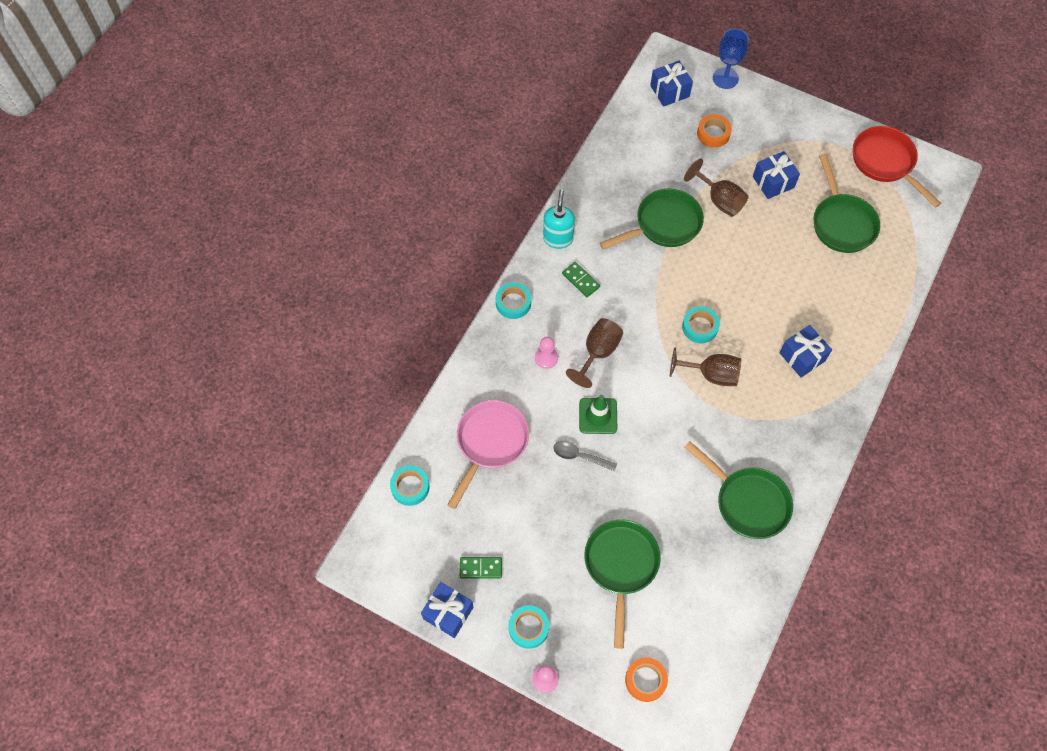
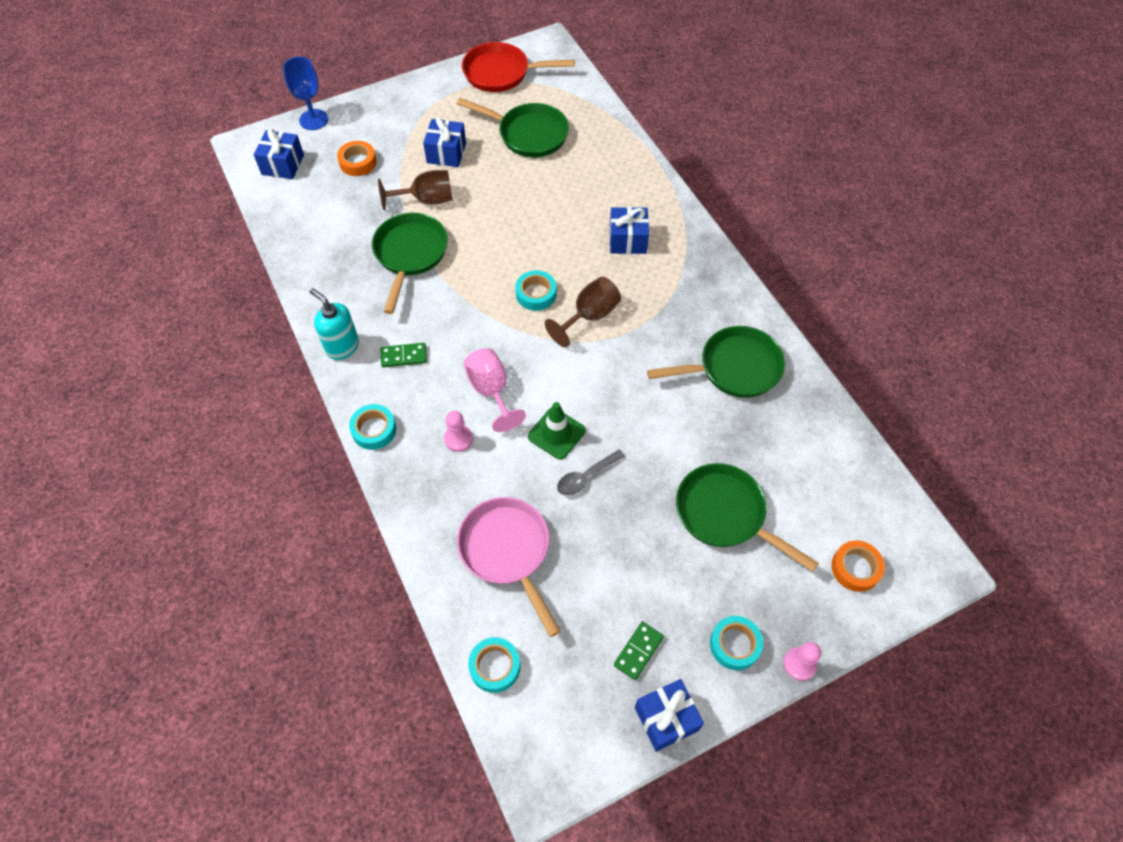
camera: 55 degrees left, 5 degrees down
brown goblet [566,318,623,388] -> pink goblet [464,348,526,432]

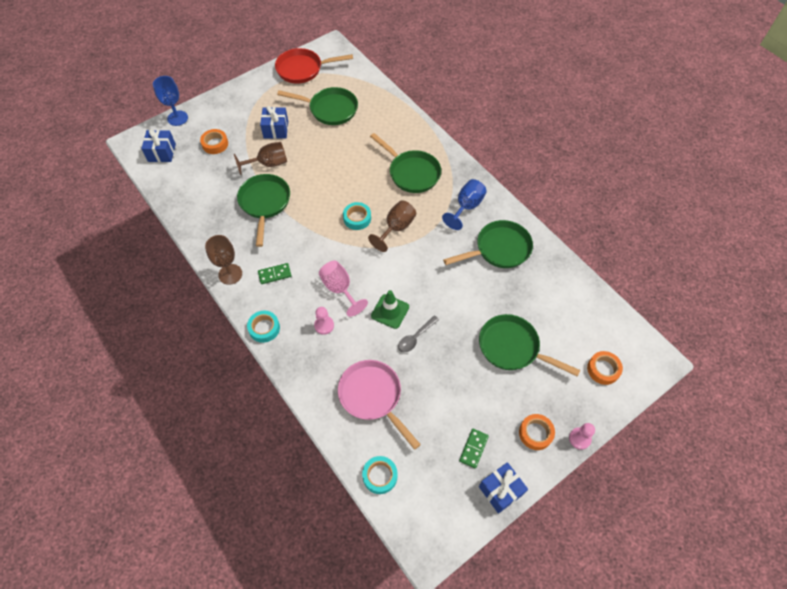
camera: 10 degrees left, 0 degrees up
turquoise soap dispenser [310,288,359,360] -> brown goblet [205,235,242,285]
blue gift [610,207,649,254] -> green pan [370,133,441,193]
turquoise tape [710,616,763,670] -> orange tape [519,414,555,450]
none -> blue goblet [442,179,487,230]

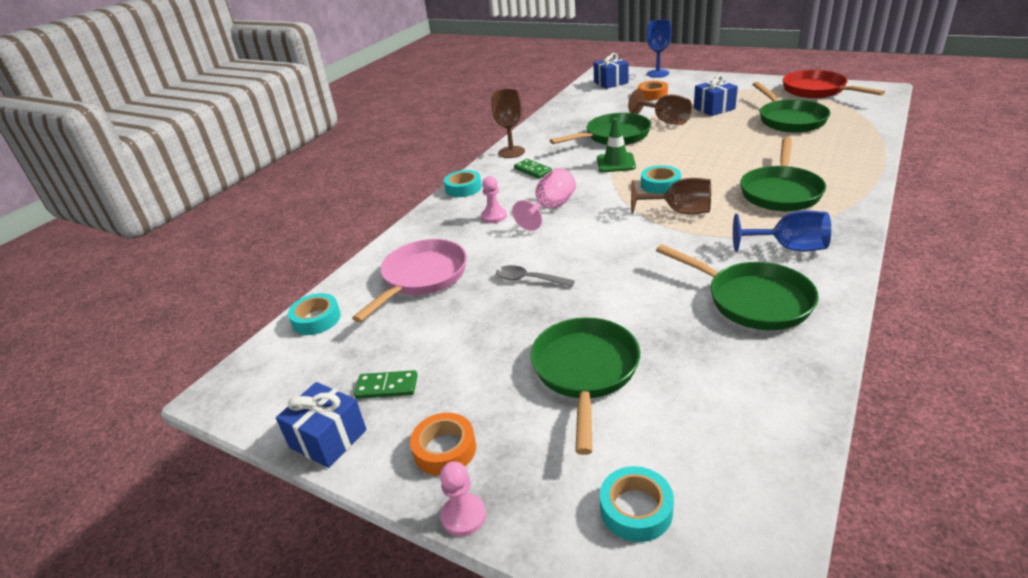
camera: 70 degrees right, 25 degrees down
green traffic cone [371,290,409,329] -> green traffic cone moved to [597,118,636,172]
orange tape [587,351,623,385] -> turquoise tape [600,466,674,542]

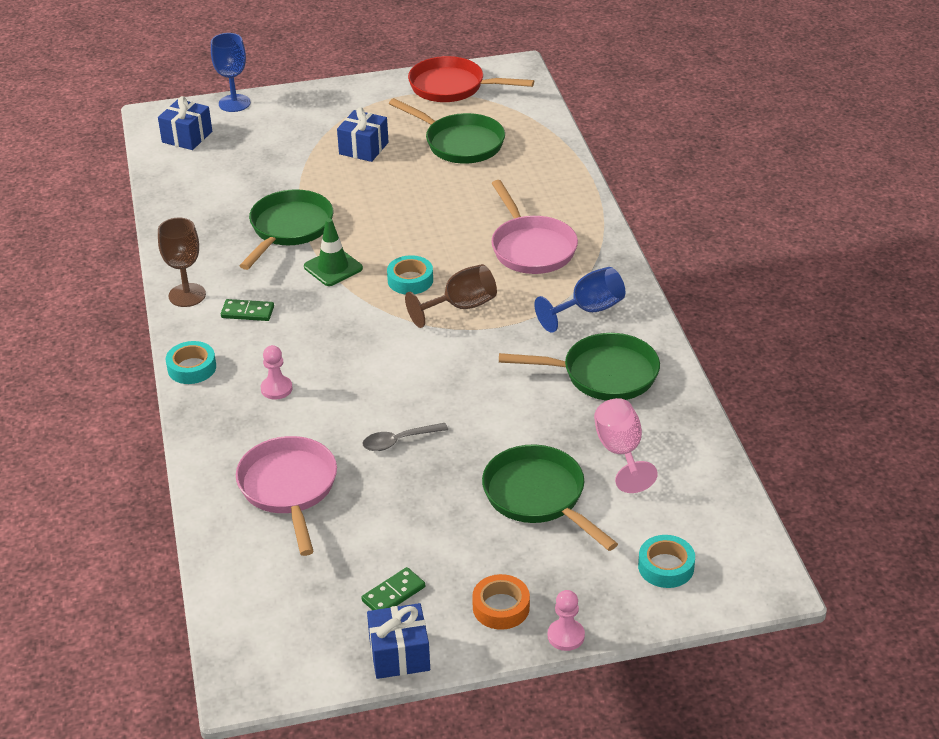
camera: 45 degrees left, 5 degrees up
turquoise tape [288,293,341,335] -> none
pink goblet [512,168,576,231] -> pink goblet moved to [594,398,658,493]
brown goblet [628,89,692,125] -> none
orange tape [638,81,668,100] -> none
green pan [740,138,826,211] -> pink pan [492,180,578,274]

